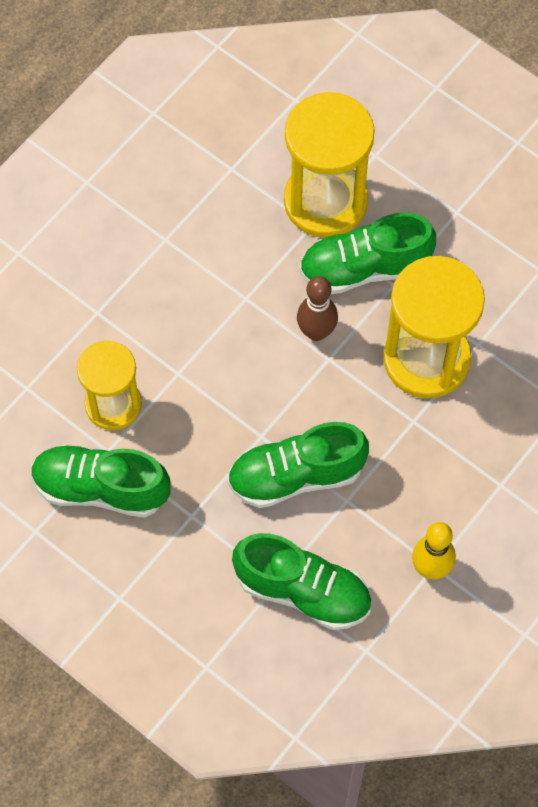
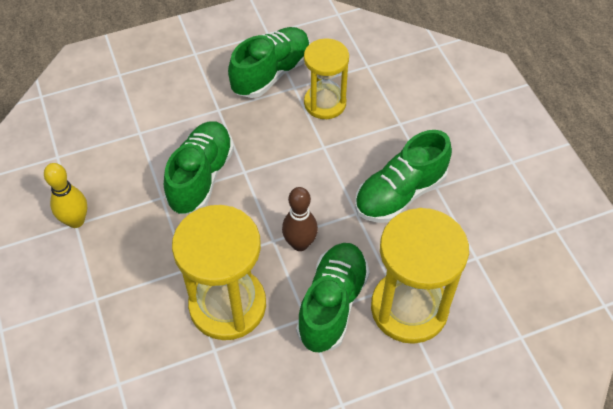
camera: 120 degrees right, 10 degrees down
green shoe [232,533,371,630] -> green shoe moved to [355,130,452,223]

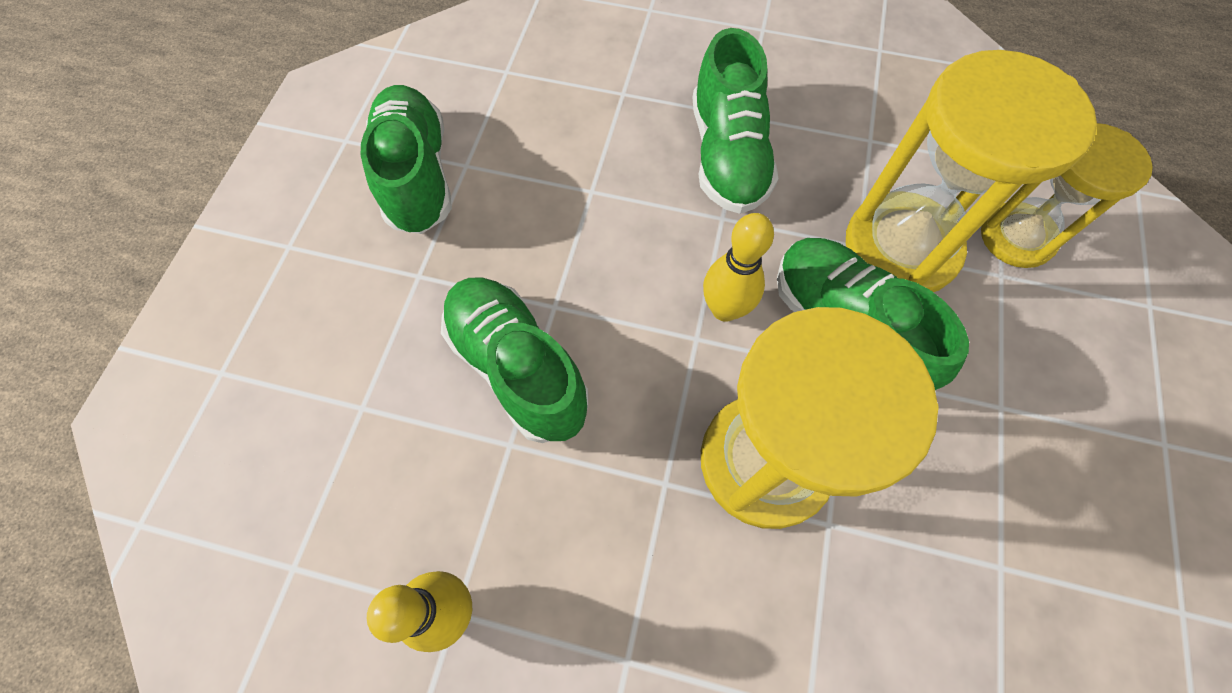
camera: 55 degrees left, 10 degrees up
brown bowling pin [282,187,318,251] -> yellow bowling pin [703,213,774,322]
yellow hourglass [304,38,349,119] -> yellow hourglass moved to [981,123,1153,268]

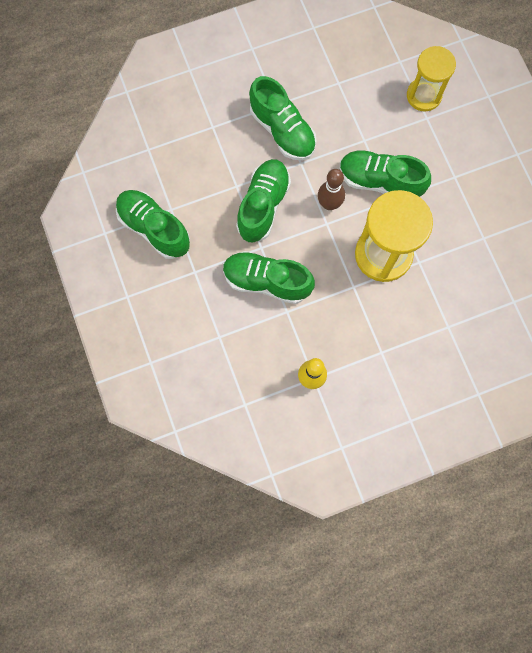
camera: 35 degrees left, 10 degrees up
yellow bowling pin [703,213,774,322] -> brown bowling pin [318,169,345,210]
yellow hourglass [846,50,1097,292] -> none
none -> green shoe [236,159,291,242]

